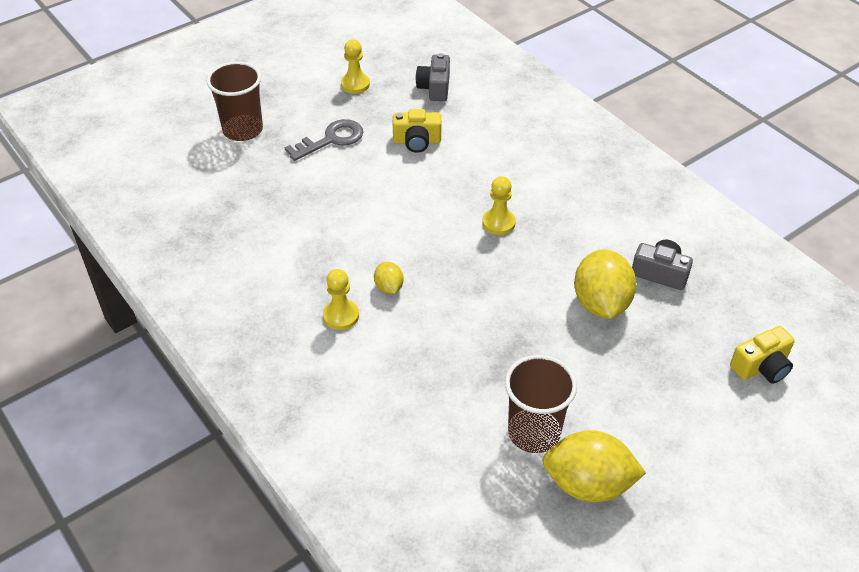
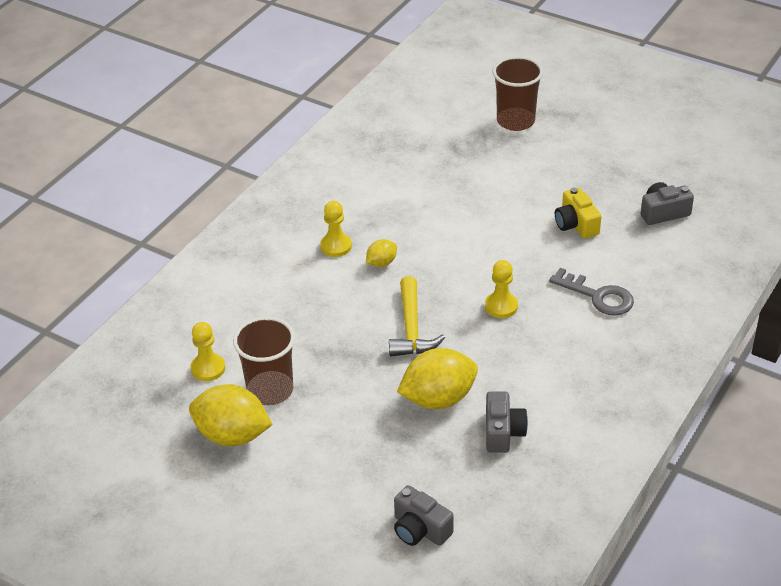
camera: 70 degrees right, 5 degrees down
grey key [285,119,363,161] -> grey key moved to [549,268,634,316]
yellow pawn [341,39,370,94] -> yellow pawn moved to [190,322,225,381]
yellow lemon [542,430,646,502] -> yellow lemon turned 60 degrees counterclockwise [189,384,273,446]
yellow camera [730,326,795,383] -> grey camera [394,485,454,546]
none -> yellow hammer [389,276,445,357]

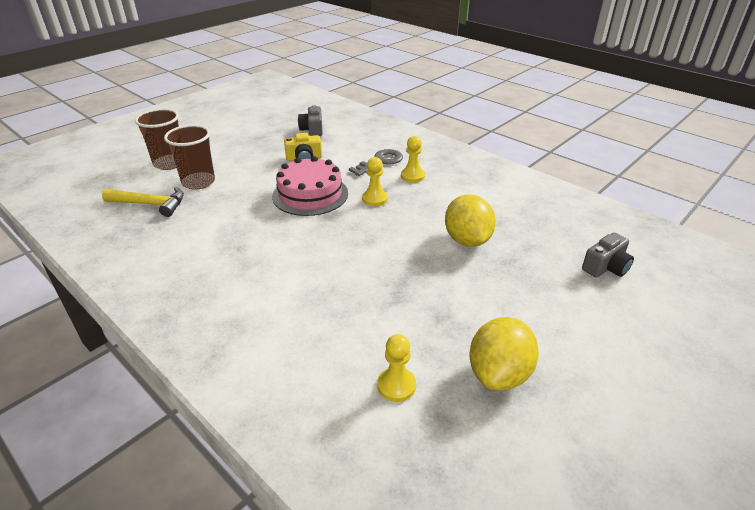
camera: 80 degrees left, 5 degrees down
brown cup [233,317,295,405] -> brown cup moved to [164,125,215,190]
yellow pawn [320,201,352,257] -> yellow pawn moved to [401,136,425,183]
yellow lemon [366,239,397,267] -> none
yellow hammer [389,276,445,357] -> yellow hammer moved to [102,187,184,217]
grey camera [486,391,528,453] -> none
none -> pink cake [272,156,348,216]

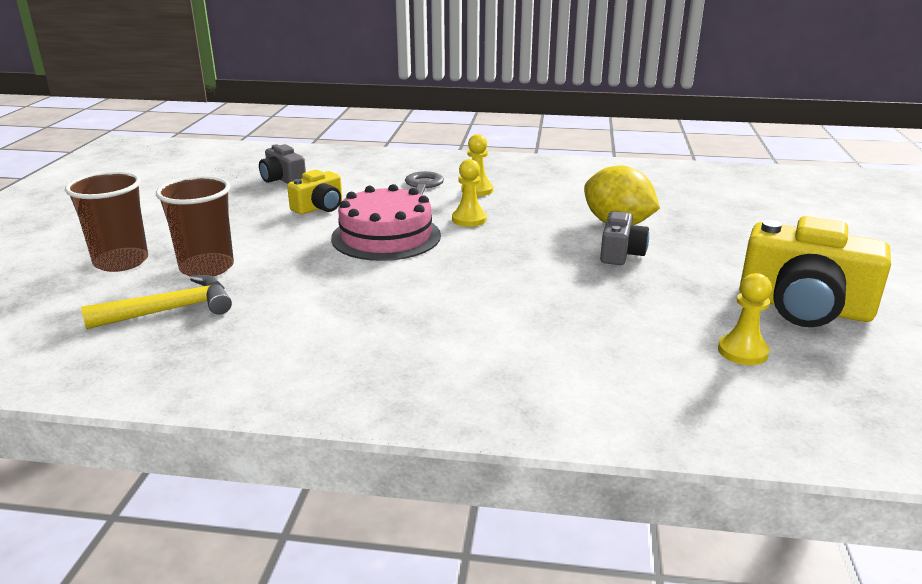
camera: 35 degrees left, 10 degrees down
yellow lemon [469,317,539,390] -> yellow camera [739,216,891,327]
grey camera [582,233,634,278] -> grey camera moved to [600,211,649,265]

